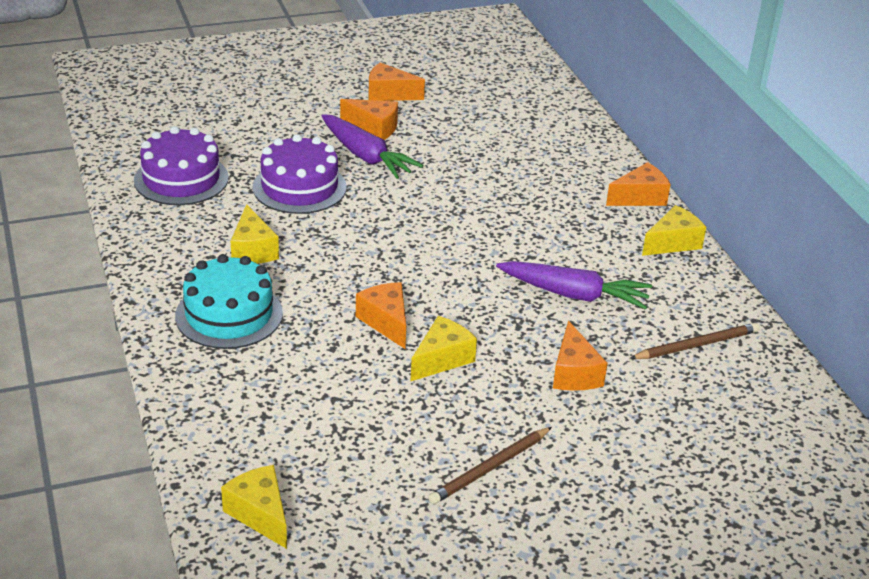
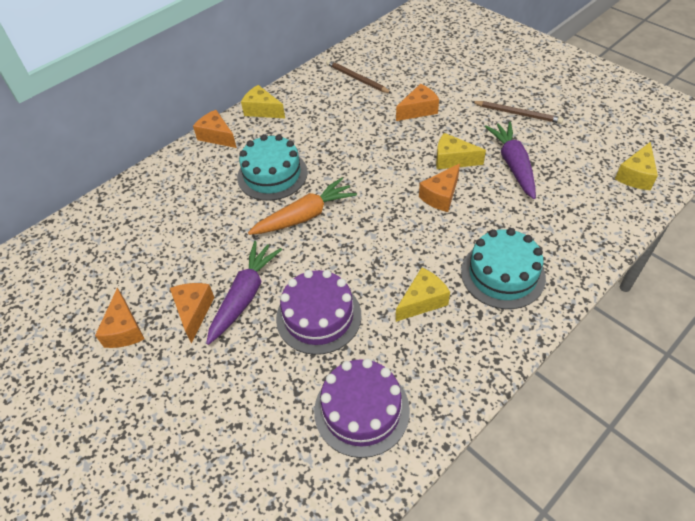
camera: 110 degrees left, 15 degrees up
purple carrot [496,261,652,309] -> purple carrot moved to [485,121,536,199]
none -> turquoise cake [237,134,308,201]
none -> orange carrot [248,178,357,235]

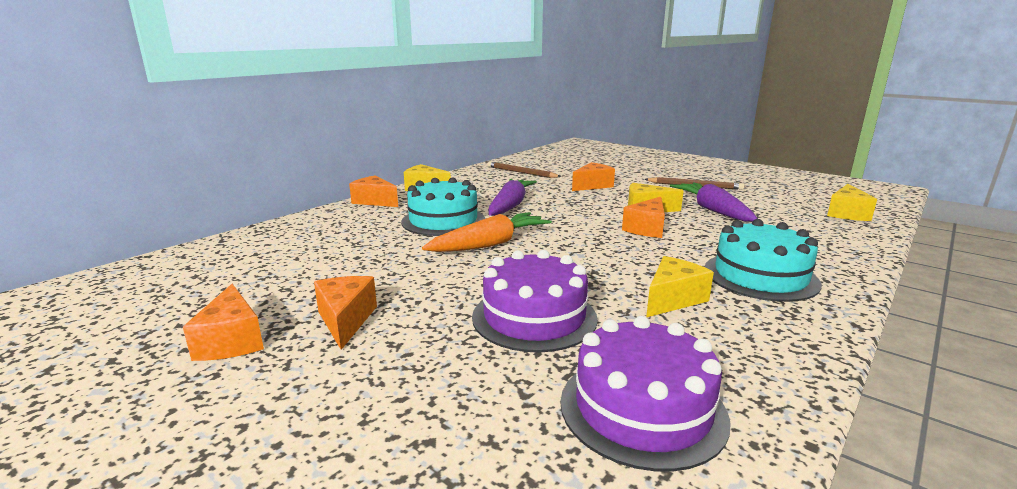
camera: 10 degrees left, 30 degrees down
purple carrot [206,241,282,345] -> purple carrot moved to [488,179,537,216]

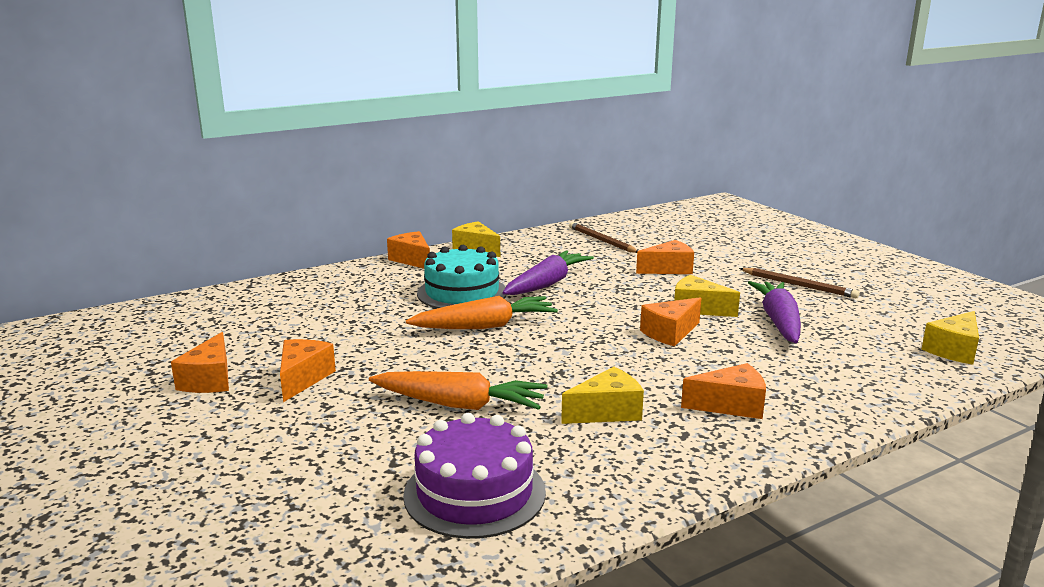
camera: 20 degrees right, 0 degrees up
purple cake [472,250,598,352] -> orange carrot [369,371,548,410]
turquoise cake [705,219,822,302] -> orange cheese [681,363,766,419]

